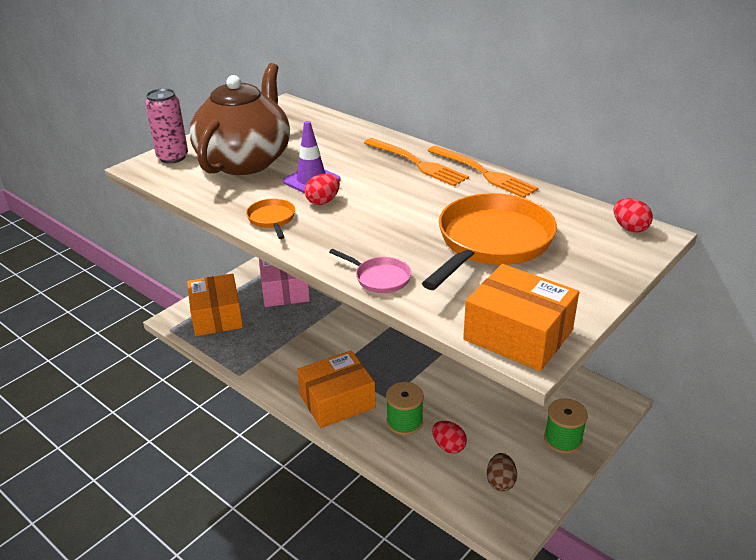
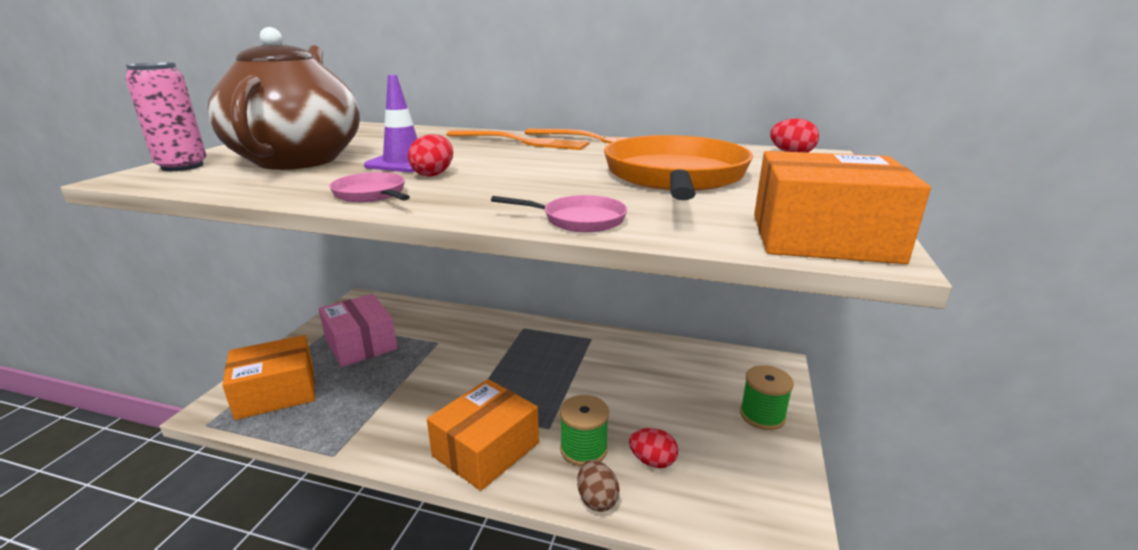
camera: 25 degrees left, 10 degrees down
orange box [187,274,243,336] -> orange box turned 75 degrees counterclockwise [222,335,315,420]
orange pan [246,198,295,239] -> pink pan [329,172,410,202]
brown egg [487,453,517,491] -> brown egg moved to [577,460,620,512]

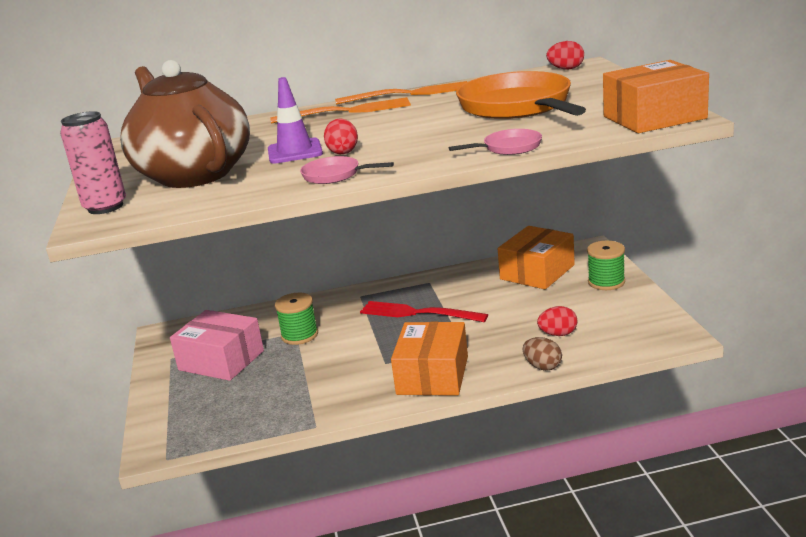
camera: 25 degrees left, 0 degrees up
orange box [222,335,315,420] -> orange box moved to [498,226,575,289]
green spool [560,395,609,466] -> green spool moved to [275,293,318,345]
none -> red fork [360,301,488,322]

